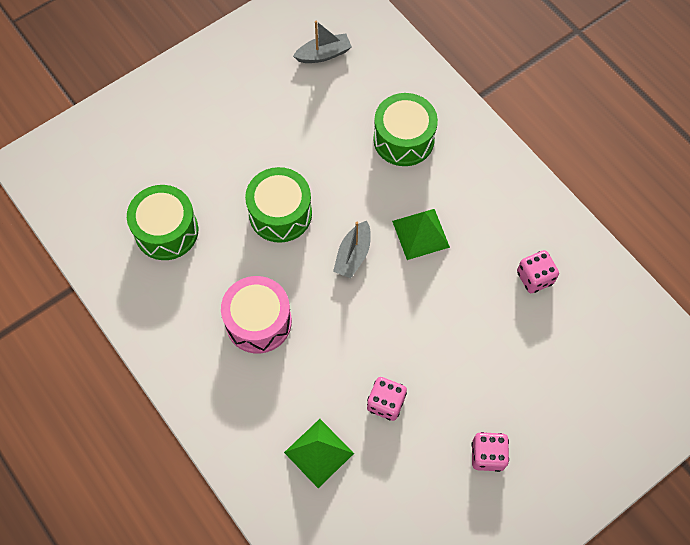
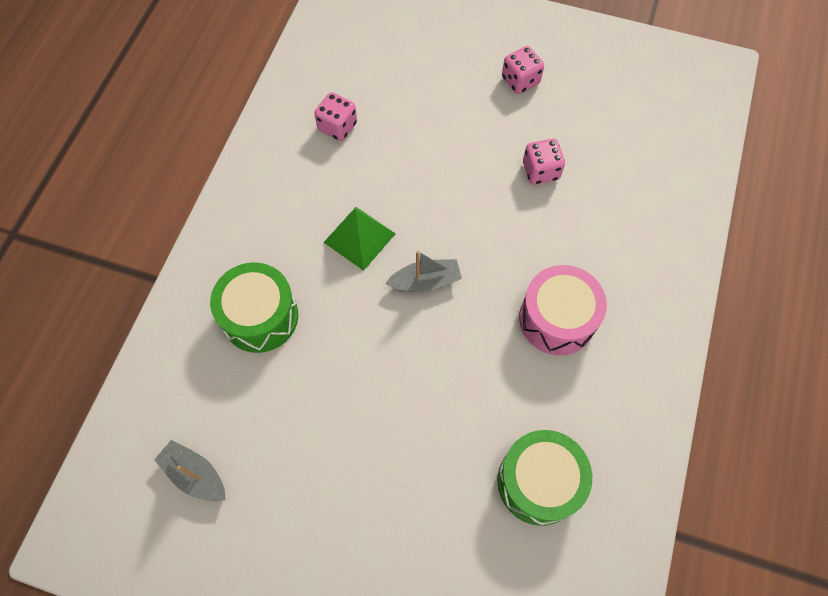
camera: 125 degrees left, 0 degrees up
green drum [245,167,312,243] -> none
green pyramid [284,419,354,488] -> none

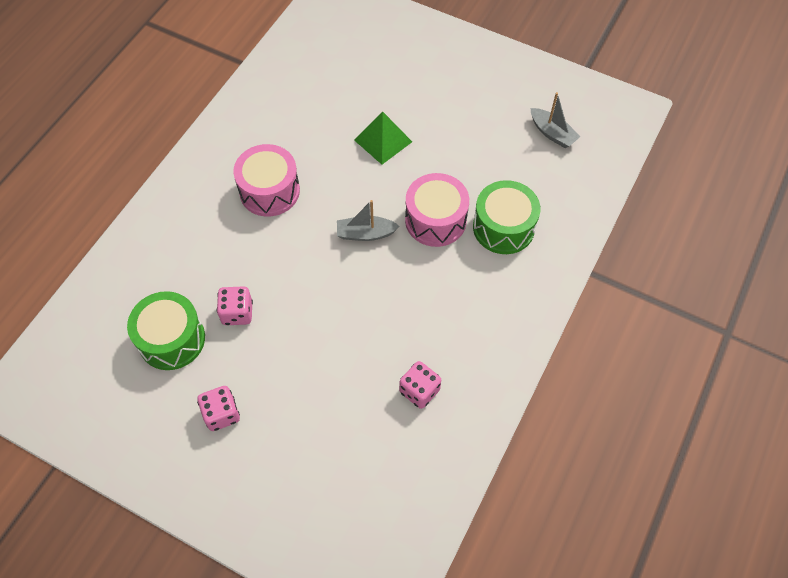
camera: 170 degrees left, 5 degrees down
green pyramid [323,207,396,271] -> green pyramid moved to [354,111,412,165]
green drum [497,430,592,526] -> green drum moved to [127,291,205,370]
none -> pink drum [405,173,469,247]

